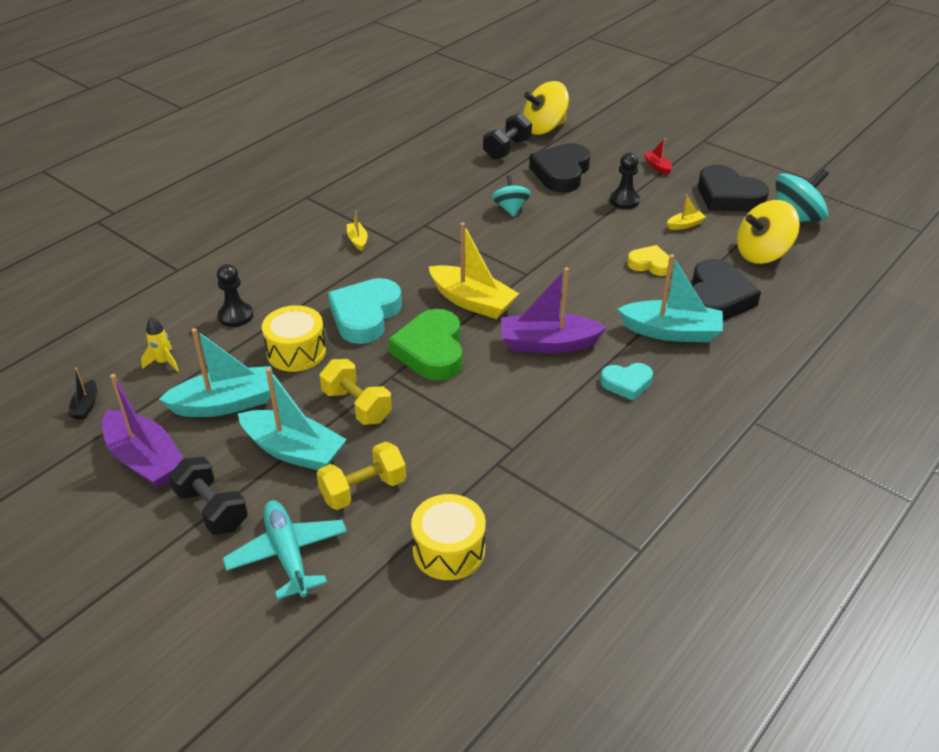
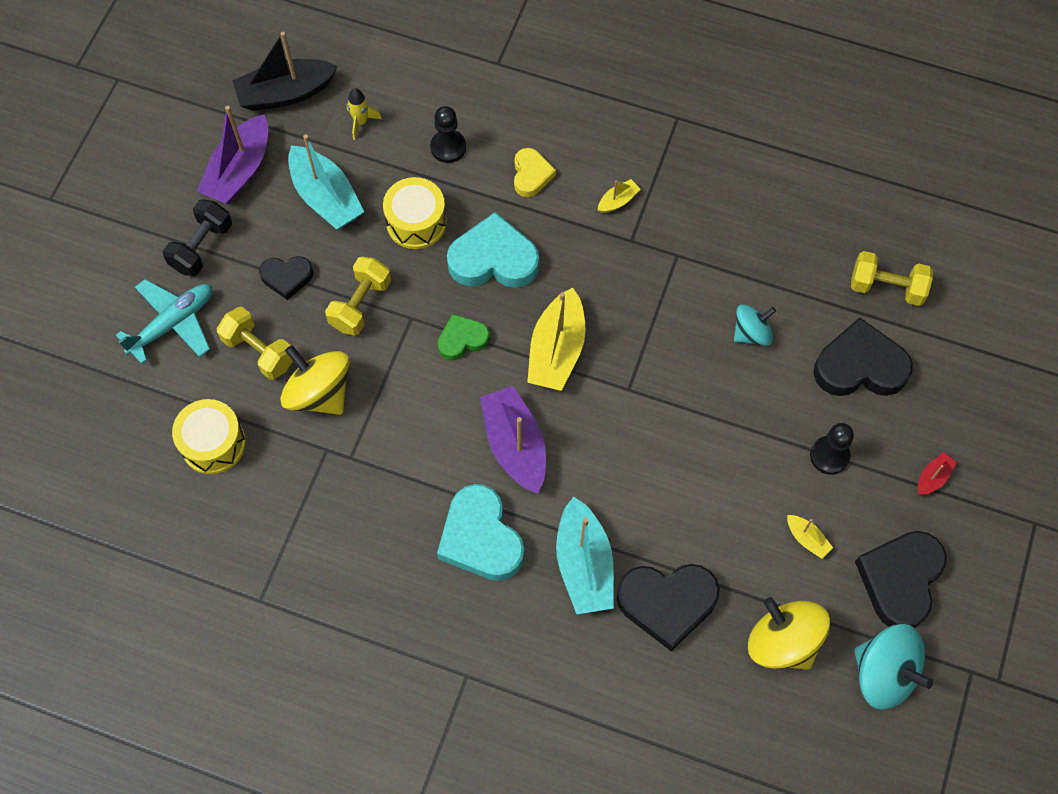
camera: 70 degrees right, 25 degrees up
black boat [68,368,97,419] -> black boat [232,32,338,111], size x2.17
turquoise boat [238,368,347,470] -> black heart [259,256,313,300]
green heart [388,309,462,381] -> green heart [438,314,490,361], size x0.57
black dumbbell [483,113,532,159] -> yellow dumbbell [851,251,933,306]
yellow spinning top [523,81,569,135] -> yellow spinning top moved to [280,345,350,415]
turquoise heart [600,363,653,401] -> turquoise heart [437,484,524,581], size x1.75
yellow heart [627,245,674,276] -> yellow heart moved to [514,148,556,197]

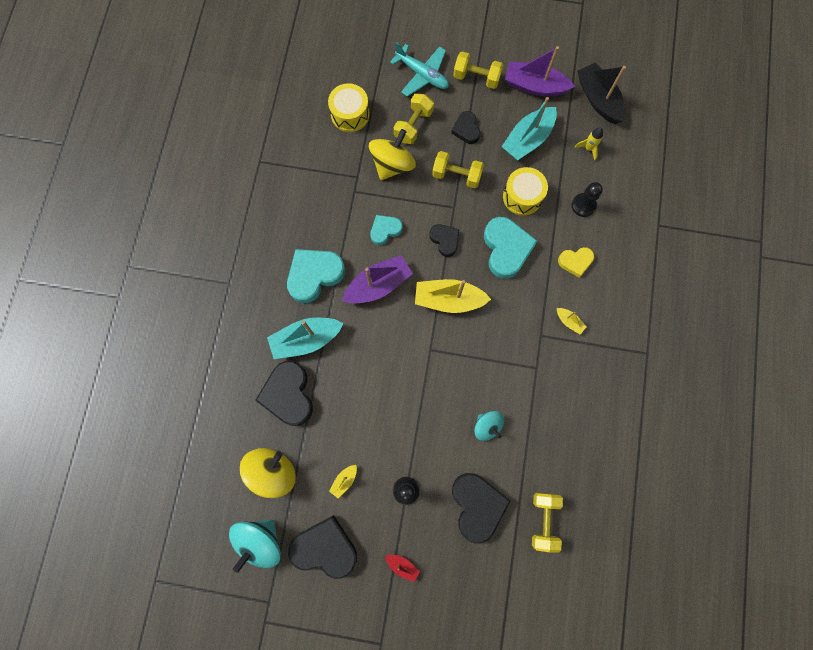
camera: 80 degrees right, 10 degrees up
black dumbbell [163,199,232,276] -> yellow dumbbell [453,52,503,89]
green heart [438,314,490,361] -> black heart [429,224,459,257]
none -> turquoise heart [370,215,402,245]

